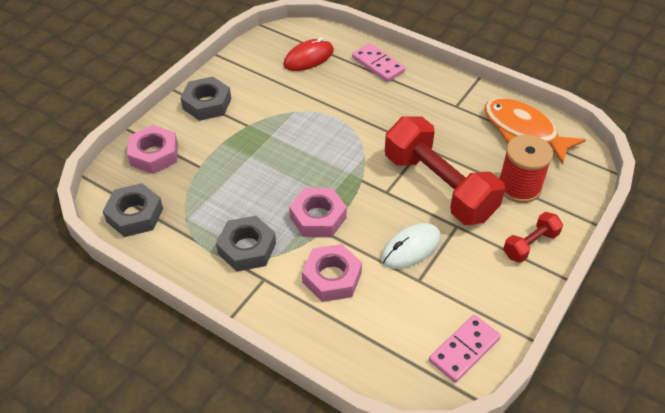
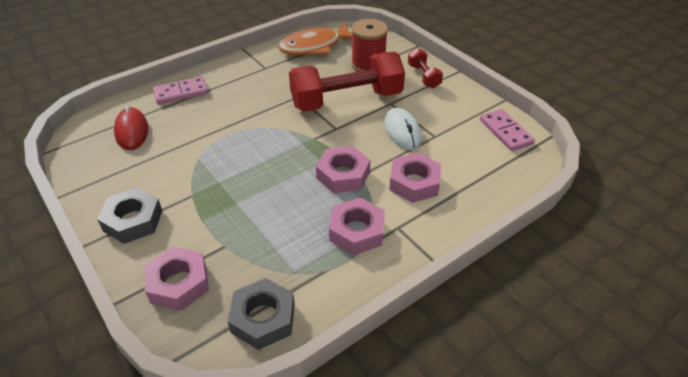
camera: 70 degrees left, 5 degrees down
grey nut [216,216,276,272] -> pink nut [329,198,385,255]

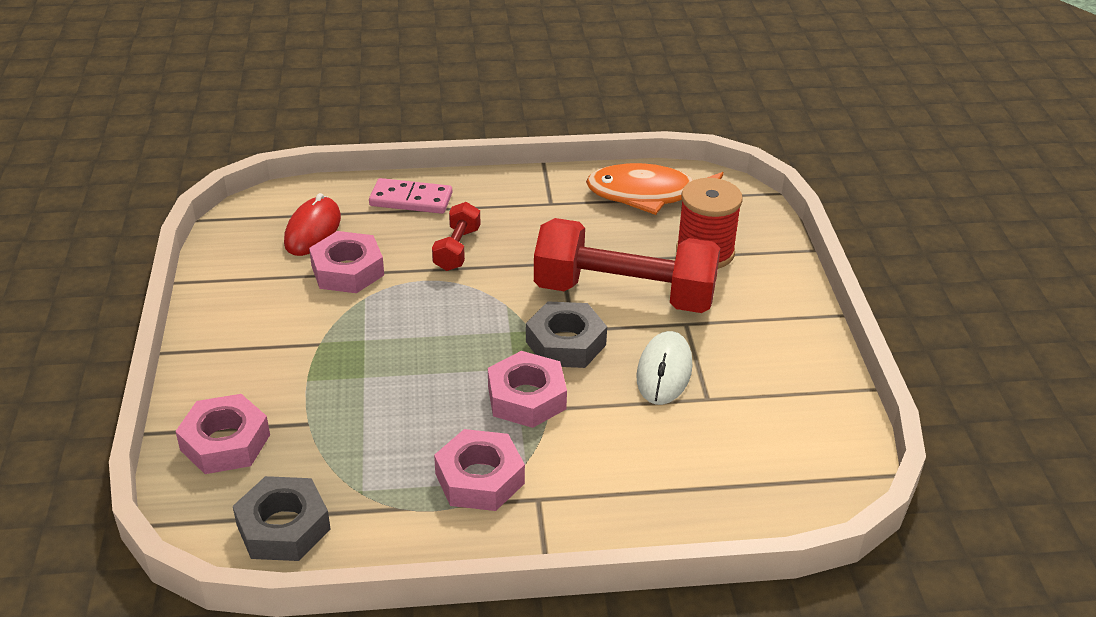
camera: 30 degrees right, 5 degrees down
grey nut [97,188,162,244] -> grey nut moved to [526,301,607,368]
pink nut [389,153,441,203] -> pink nut moved to [309,231,384,293]
red dumbbell [408,48,443,88] -> red dumbbell moved to [432,202,480,271]
pink domino [480,109,535,151] -> none

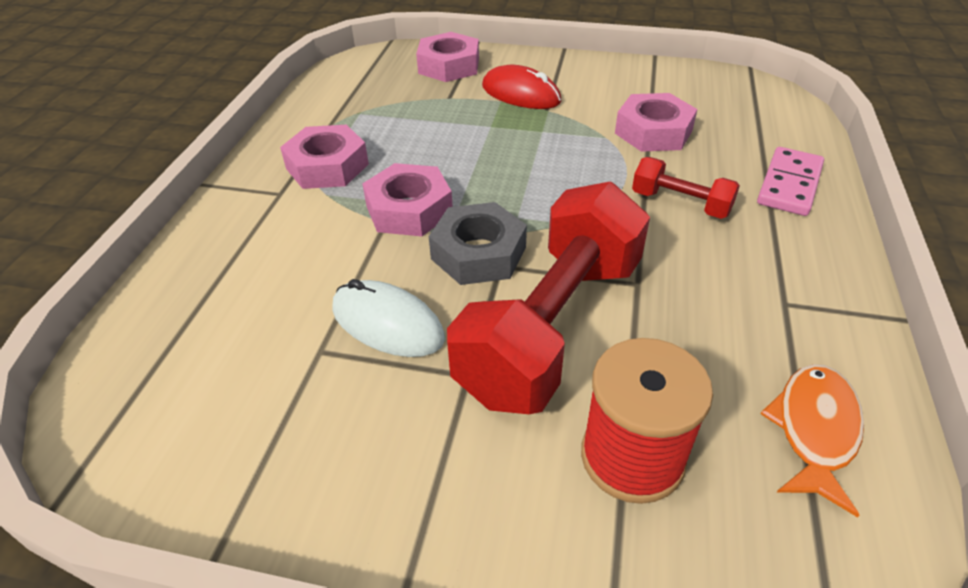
camera: 110 degrees right, 5 degrees up
grey nut [233,476,331,561] -> none
red mouse [284,193,341,256] -> red mouse moved to [482,65,562,109]
orange fish [586,163,724,215] -> orange fish [760,364,864,517], size x0.66

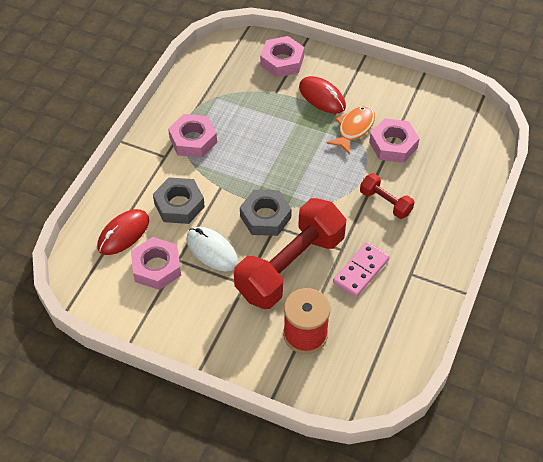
camera: 10 degrees right, 10 degrees up
pink nut [362,163,453,236] -> pink nut moved to [131,237,181,290]
pink domino [757,147,824,216] -> pink domino moved to [333,242,390,297]
orange fish [760,364,864,517] -> orange fish moved to [326,106,375,155]
none -> red mouse [97,209,149,255]
none -> grey nut [153,177,205,224]

